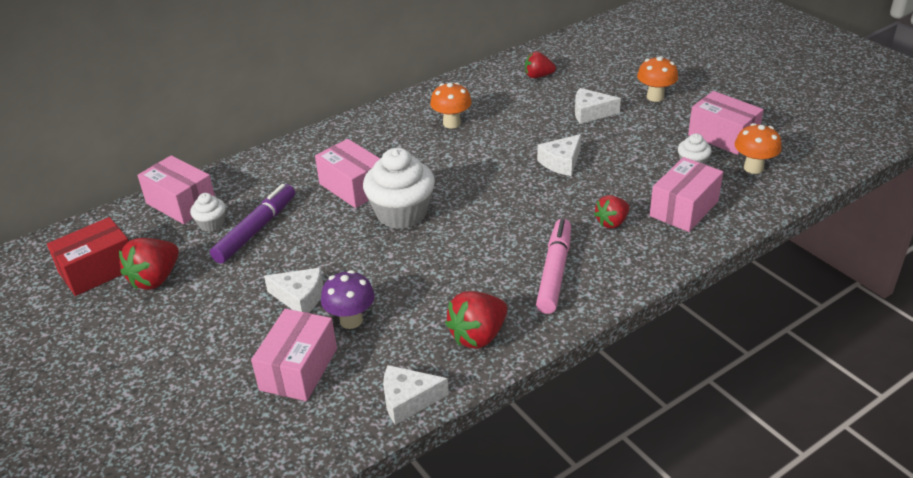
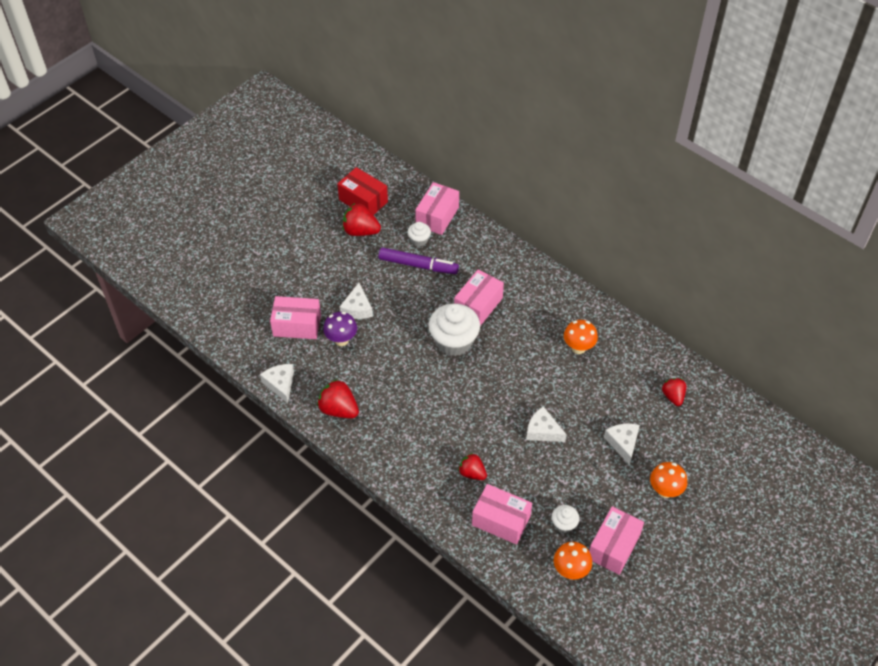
camera: 75 degrees right, 15 degrees up
pink marker [536,219,571,314] -> none

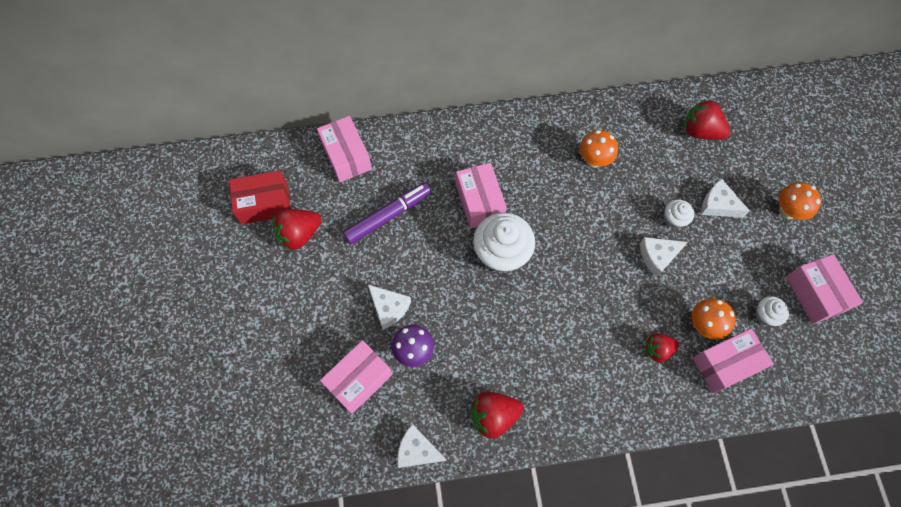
camera: 50 degrees left, 15 degrees up
white cupcake [408,222,431,246] -> white cupcake moved to [665,199,694,228]
orange mushroom [554,542,592,580] -> orange mushroom moved to [692,298,736,340]
red strawberry [662,378,686,406] -> red strawberry [685,99,730,140], size x1.51

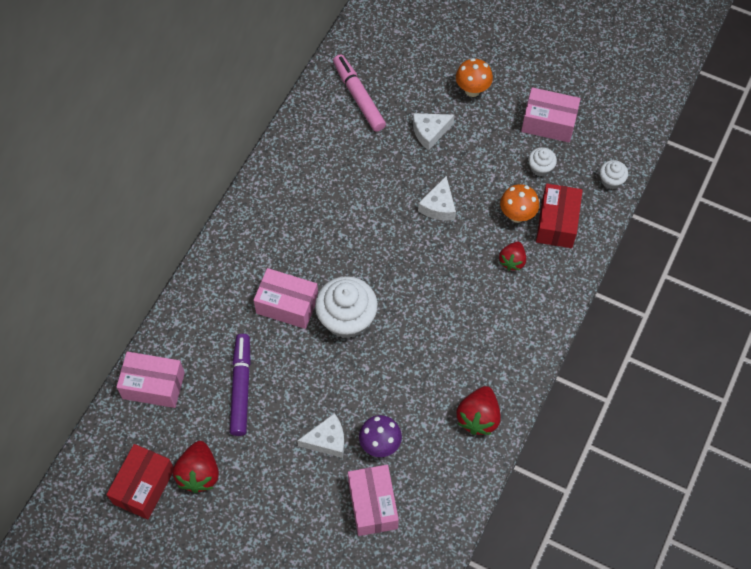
camera: 55 degrees left, 5 degrees down
white cheese [397,424,446,468] -> none
orange mushroom [580,130,618,168] -> none
white cupcake [665,199,694,228] -> white cupcake moved to [600,160,628,189]
red strawberry [685,99,730,140] -> pink marker [333,54,386,132]
pink box [692,329,774,393] -> red box [536,184,583,248]

